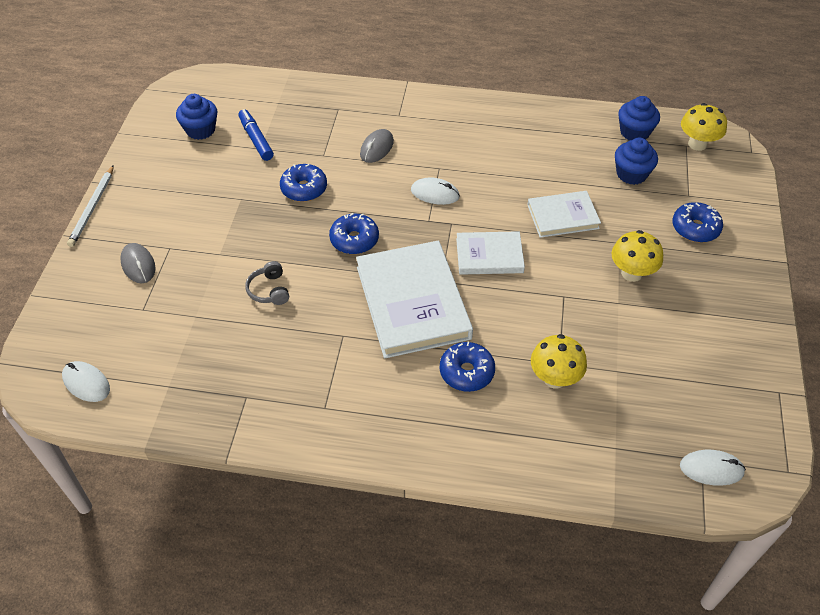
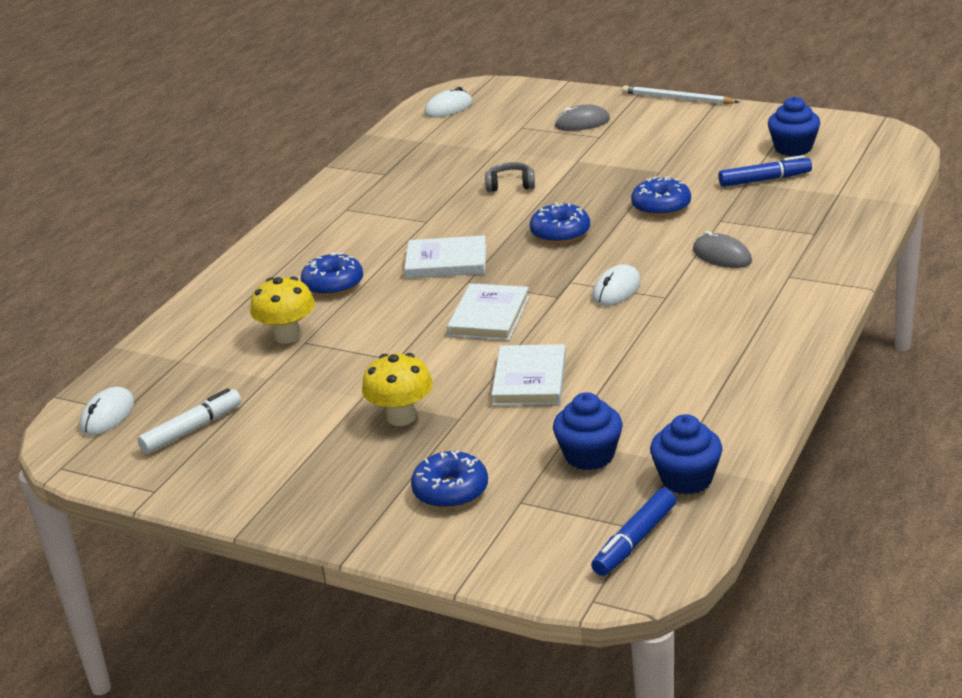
camera: 110 degrees right, 20 degrees down
white book [356,241,473,358] -> white book [404,235,487,279], size x0.56
yellow mushroom [681,103,727,151] -> blue marker [591,488,676,576]
none -> white marker [138,388,241,454]

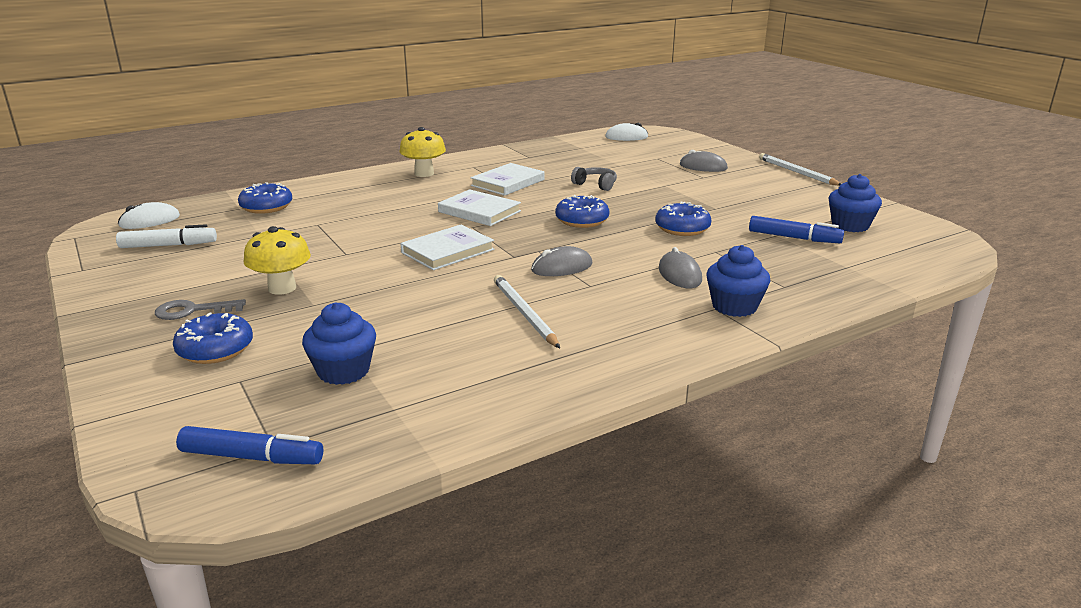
camera: 30 degrees right, 5 degrees down
yellow mushroom [250,276,315,344] -> yellow mushroom moved to [399,127,446,177]
blue donut [301,252,363,296] -> blue donut moved to [238,182,292,214]
white book [492,344,566,406] -> white book moved to [470,163,545,196]
blue marker [591,488,676,576] -> blue marker turned 150 degrees counterclockwise [176,426,323,464]
white mouse [592,264,641,306] -> grey mouse [531,246,593,276]
blue cupcake [650,414,722,495] -> blue cupcake moved to [706,245,770,317]
none -> grey key [155,299,246,320]
none -> white pencil [494,275,560,348]

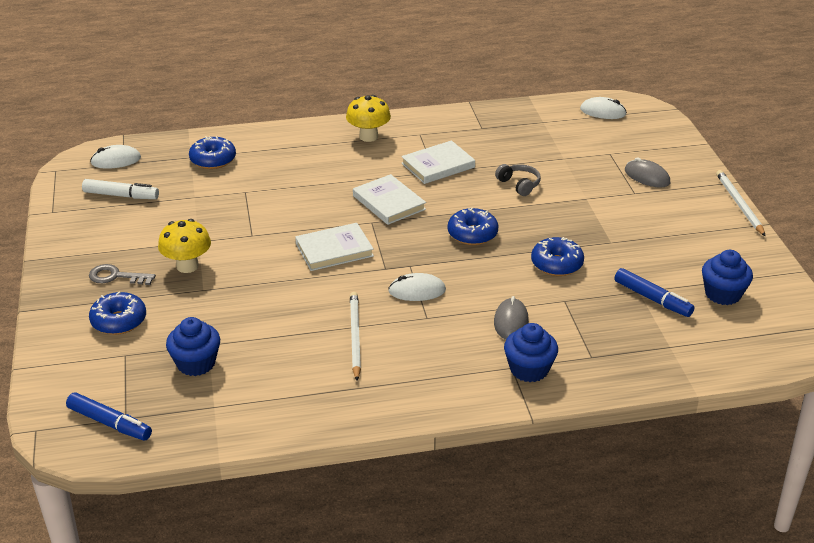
camera: 20 degrees right, 10 degrees up
grey mouse [531,246,593,276] -> white mouse [388,273,446,301]

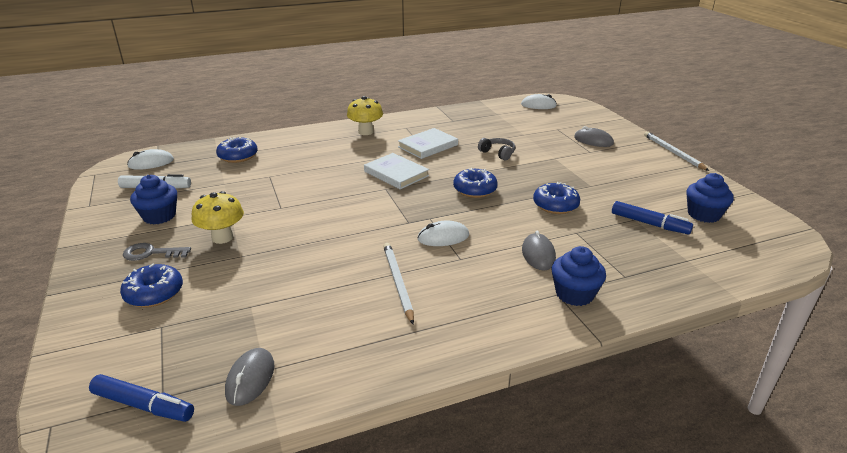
camera: 10 degrees left, 5 degrees down
blue cupcake [166,317,220,376] -> blue cupcake moved to [130,175,177,224]
white book [295,223,374,271] -> none
none -> grey mouse [225,348,275,406]

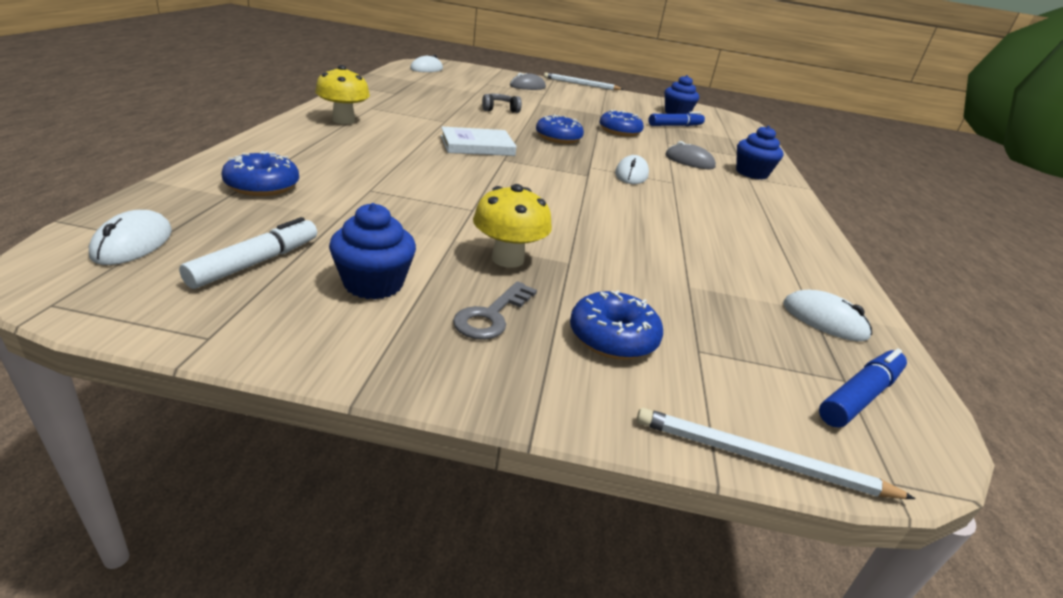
camera: 65 degrees left, 0 degrees up
grey mouse [225,348,275,406] -> white mouse [783,290,872,341]
white pencil [383,243,414,324] -> white pencil moved to [636,408,916,499]
white book [398,128,458,159] -> none

